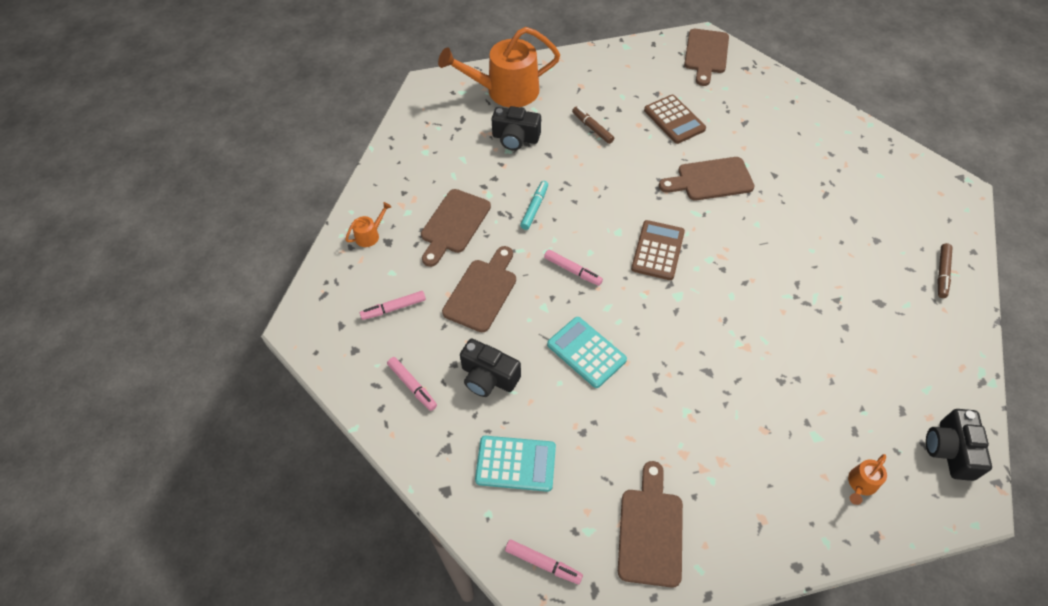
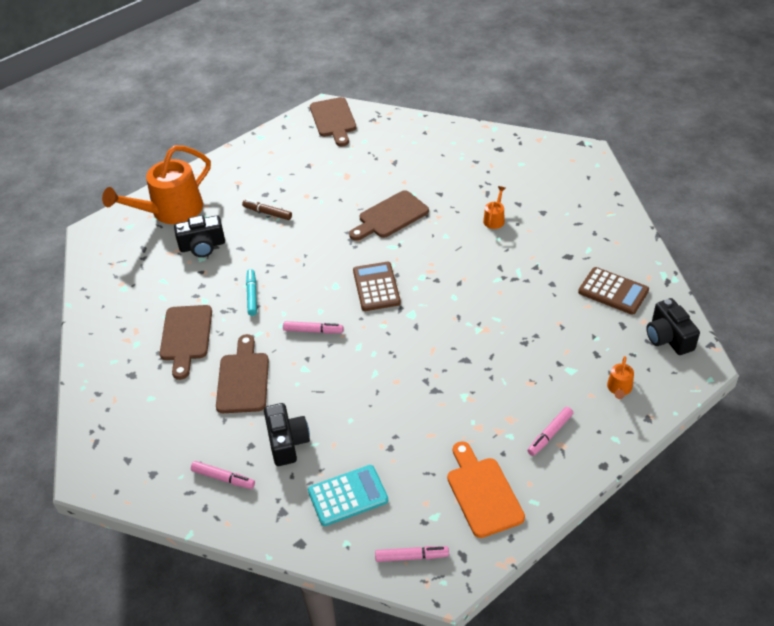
camera: 25 degrees left, 10 degrees down
orange watering can [345,202,391,247] -> orange watering can moved to [483,186,506,229]
pink marker [360,291,426,320] -> pink marker moved to [527,407,573,456]
black camera [460,339,521,397] -> black camera turned 105 degrees counterclockwise [264,403,310,466]
turquoise calculator [547,317,627,388] -> none
brown cutting board [618,461,683,588] -> orange cutting board [447,441,525,538]
brown calculator [644,95,706,144] -> brown calculator moved to [578,267,649,315]
brown marker [938,243,952,298] -> none

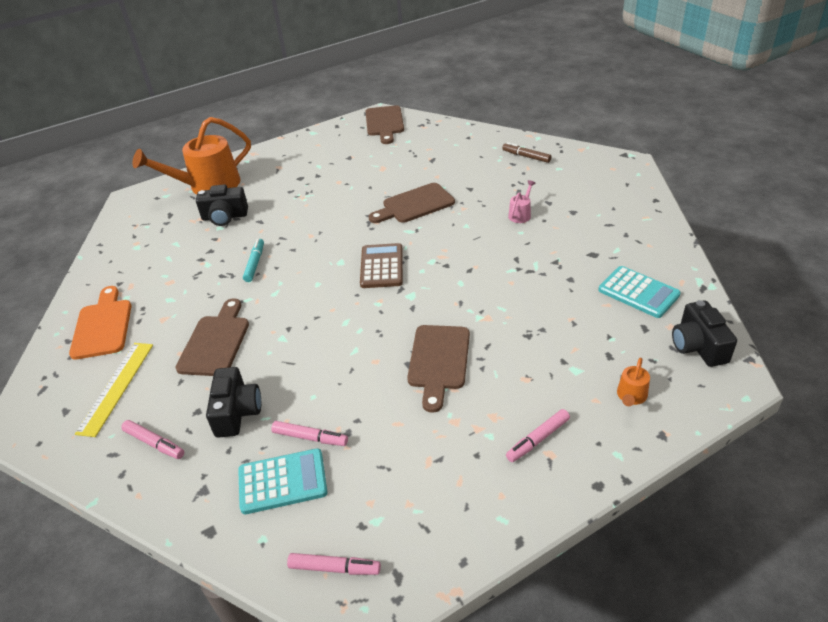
camera: 10 degrees right, 5 degrees down
brown cutting board [160,305,212,380] -> brown cutting board moved to [407,325,470,413]
brown marker [242,199,292,220] -> brown marker moved to [502,142,551,163]
pink marker [283,321,344,334] -> pink marker moved to [271,421,348,446]
orange cutting board [447,441,525,538] -> orange cutting board moved to [69,286,132,360]
orange watering can [483,186,506,229] -> pink watering can [508,180,536,223]
brown calculator [578,267,649,315] -> turquoise calculator [599,266,681,318]
none -> yellow ruler [75,343,153,437]

